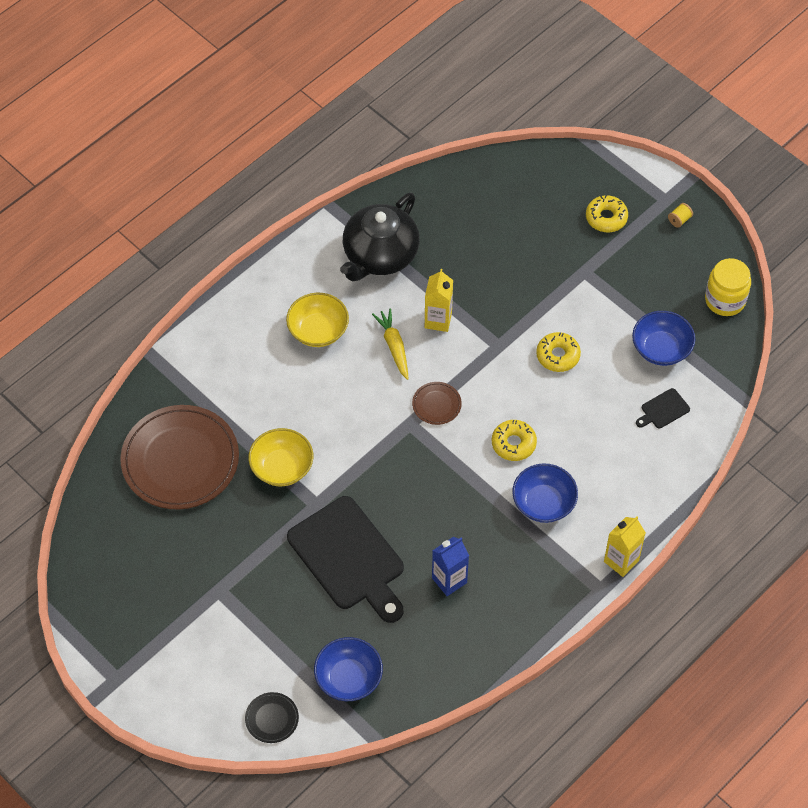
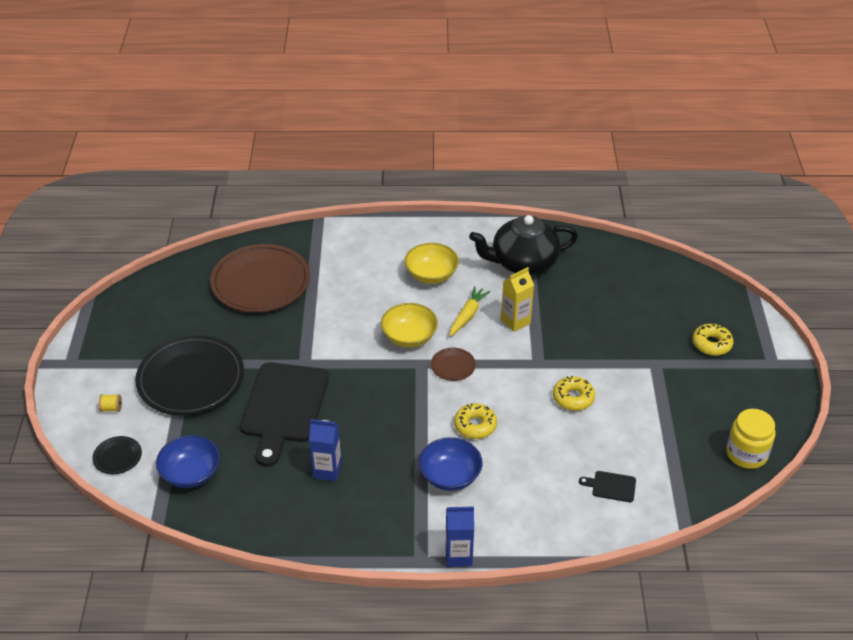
camera: 45 degrees right, 15 degrees down
yellow bowl [248,428,313,486] -> yellow bowl moved to [381,303,438,348]
yellow carton [604,516,646,577] -> blue carton [446,505,474,567]
blue bowl [632,311,695,366] -> none
yellow spool [668,203,693,228] -> yellow spool moved to [99,394,122,412]
none -> black plate [135,335,244,416]

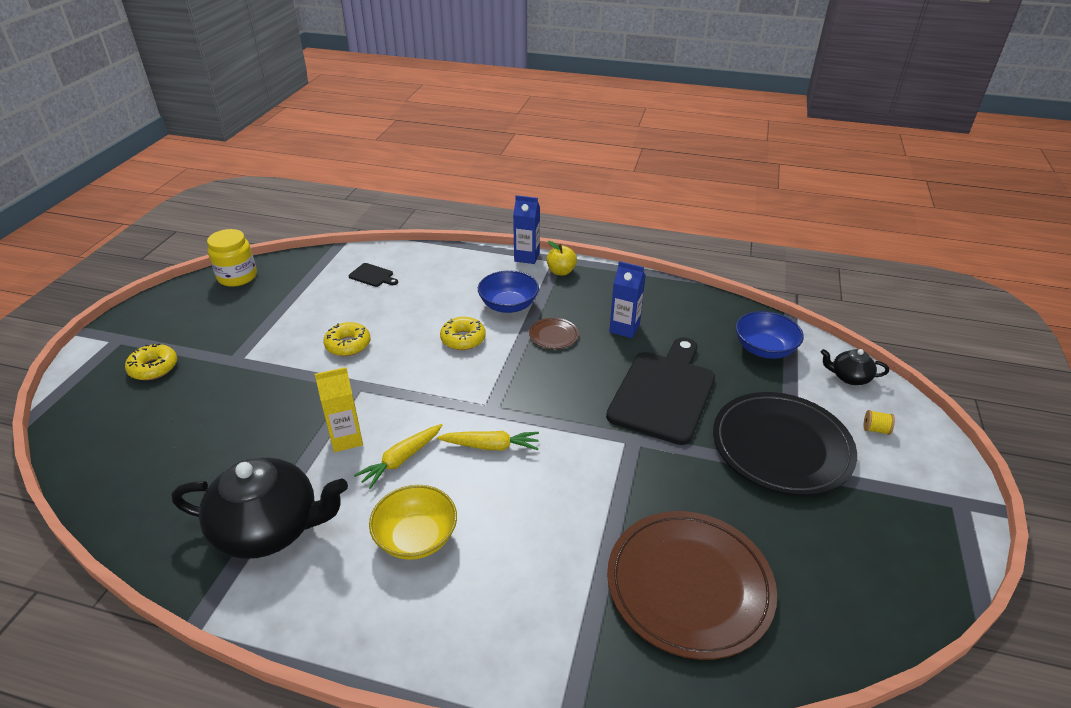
camera: 165 degrees left, 5 degrees down
black plate [93,436,142,474] -> black teapot [821,349,889,385]
yellow bowl [381,303,438,348] -> yellow carrot [437,431,539,450]
brown plate [431,348,476,381] -> brown plate moved to [529,318,579,349]
none -> yellow apple [547,241,577,276]

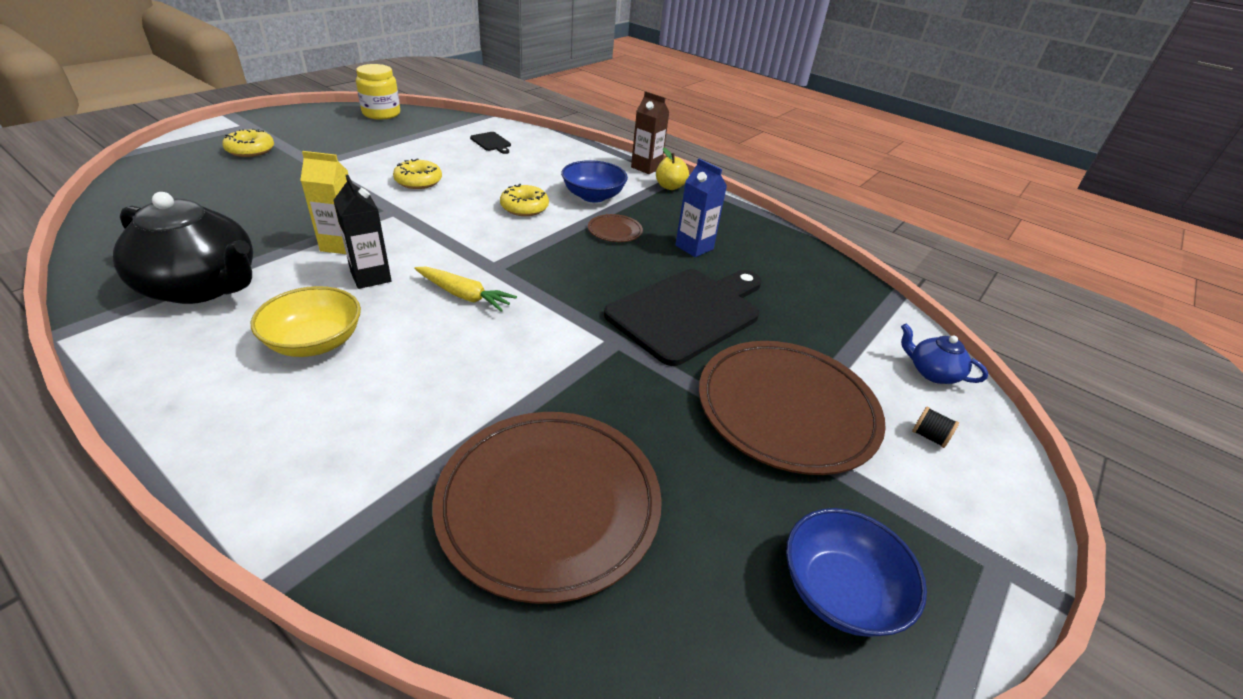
camera: 20 degrees right, 0 degrees up
yellow carrot [354,424,442,489] -> black carton [333,174,392,289]
blue carton [513,195,540,264] -> brown carton [631,91,670,174]
black plate [713,392,857,496] -> brown plate [699,341,886,475]
blue bowl [736,311,804,359] -> blue bowl moved to [786,508,927,637]
black teapot [821,349,889,385] -> blue teapot [901,324,988,384]
yellow spool [864,410,895,435] -> black spool [912,407,959,448]

